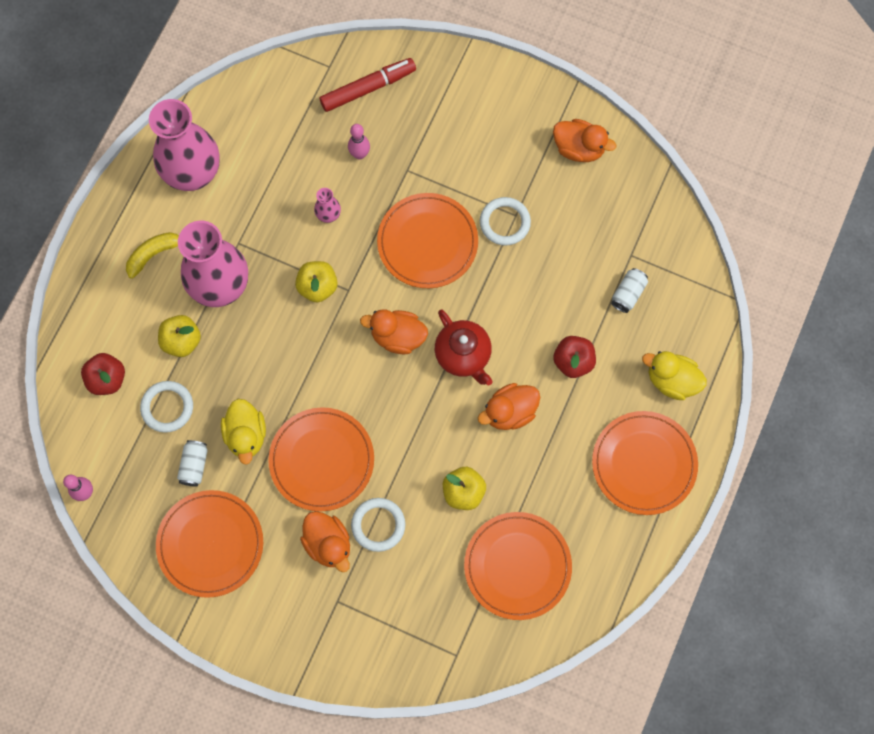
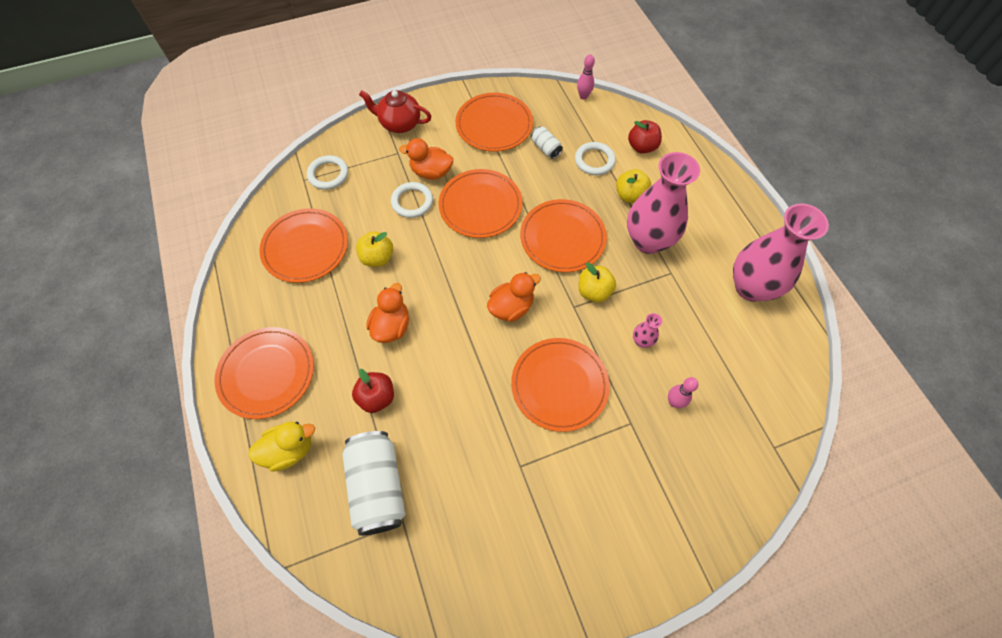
camera: 135 degrees right, 10 degrees down
yellow banana [126,232,179,279] -> none
yellow duck [221,399,266,465] -> none
red marker [320,58,416,112] -> none
red teapot [435,310,493,385] -> red teapot moved to [359,90,431,133]
white ring [480,197,531,246] -> white ring moved to [307,155,348,190]
orange duck [553,119,616,162] -> none
white can [611,268,648,313] -> white can [342,431,405,536], size x2.09
none -> orange plate [520,199,607,272]

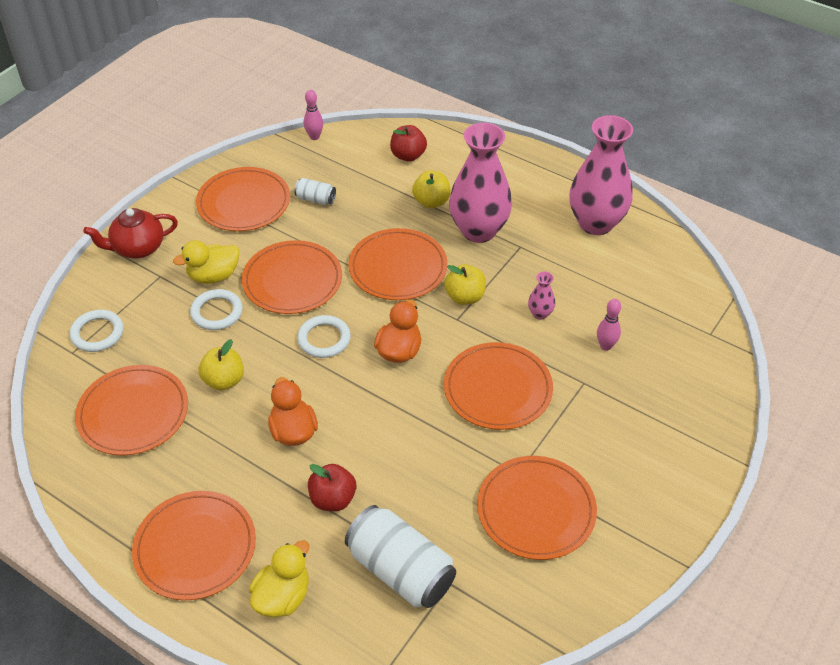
camera: 35 degrees left, 15 degrees down
orange duck [399,138,453,180] -> yellow duck [173,241,239,284]
white ring [575,142,616,175] -> white ring moved to [297,315,351,358]
none -> orange plate [477,456,597,560]

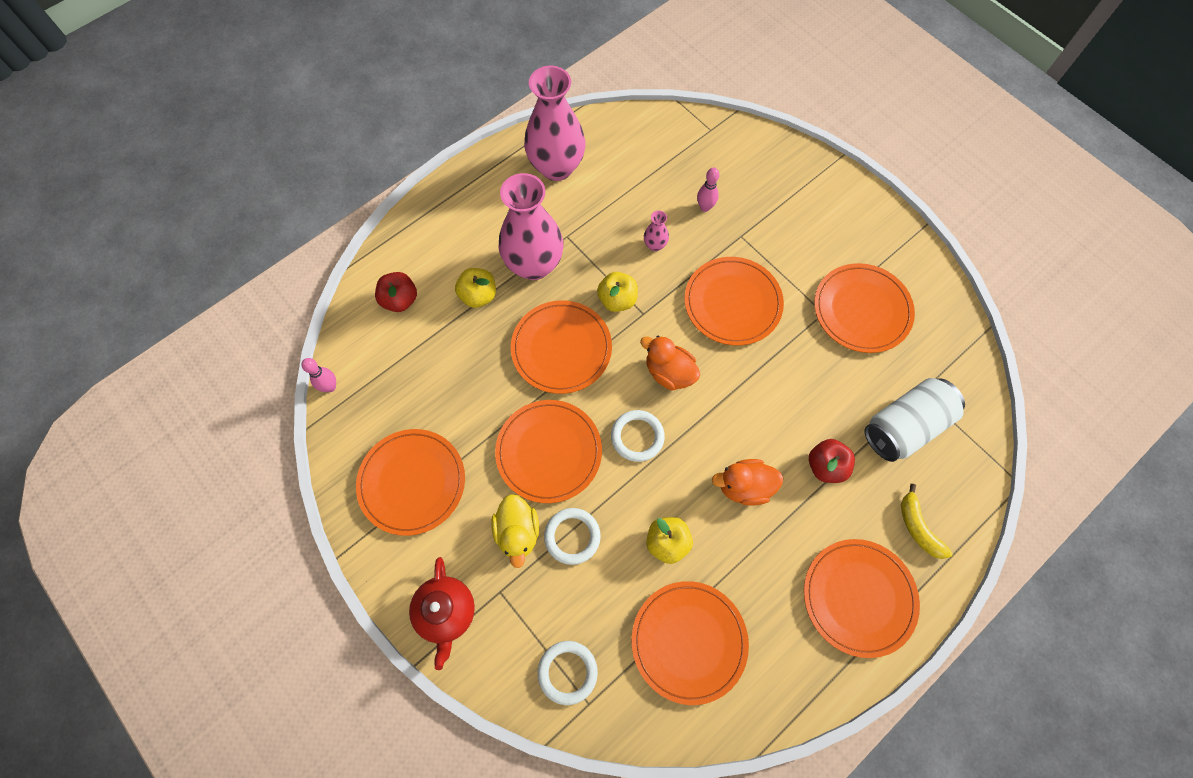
camera: 75 degrees left, 20 degrees up
yellow duck [249,540,309,617] -> yellow banana [901,484,953,559]
white can [294,178,336,205] -> none

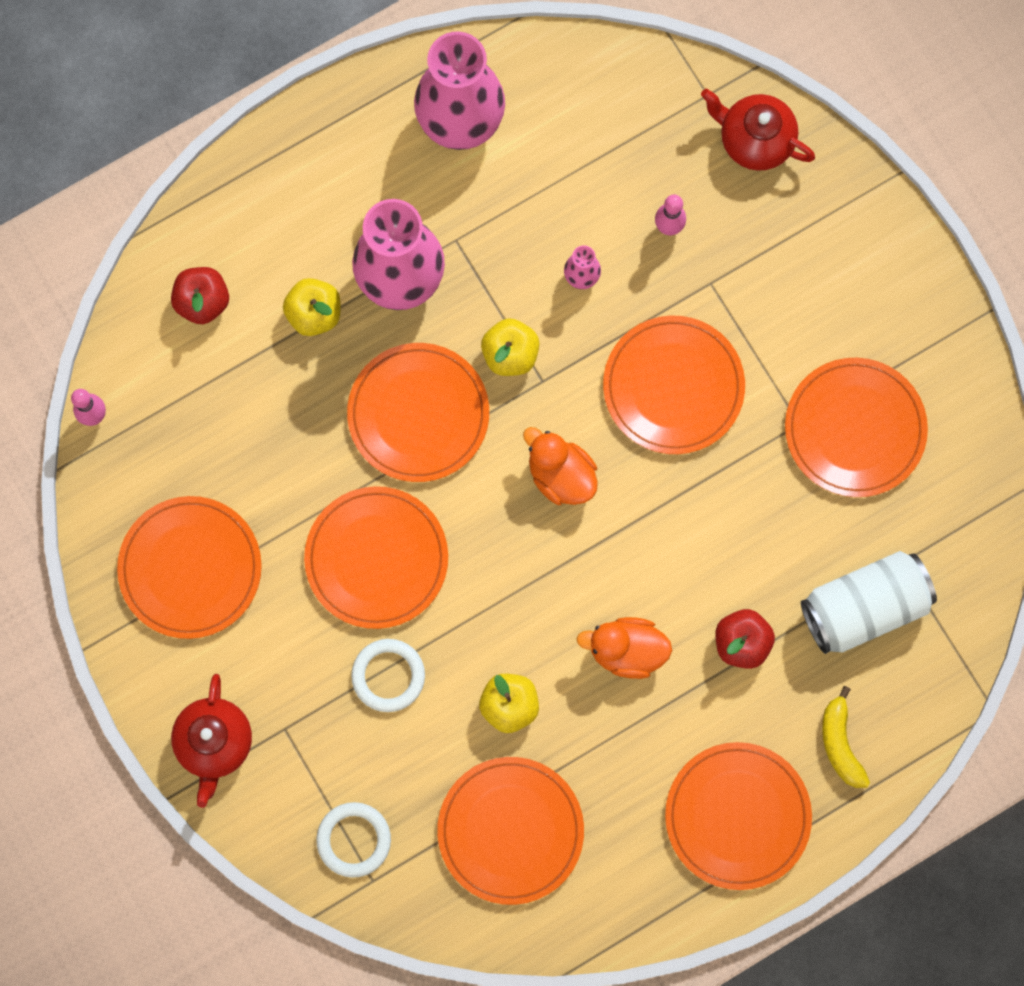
camera: 10 degrees right, 10 degrees up
yellow duck [491,494,539,568] -> none
white ring [611,410,665,462] -> none
none -> red teapot [701,88,815,171]

